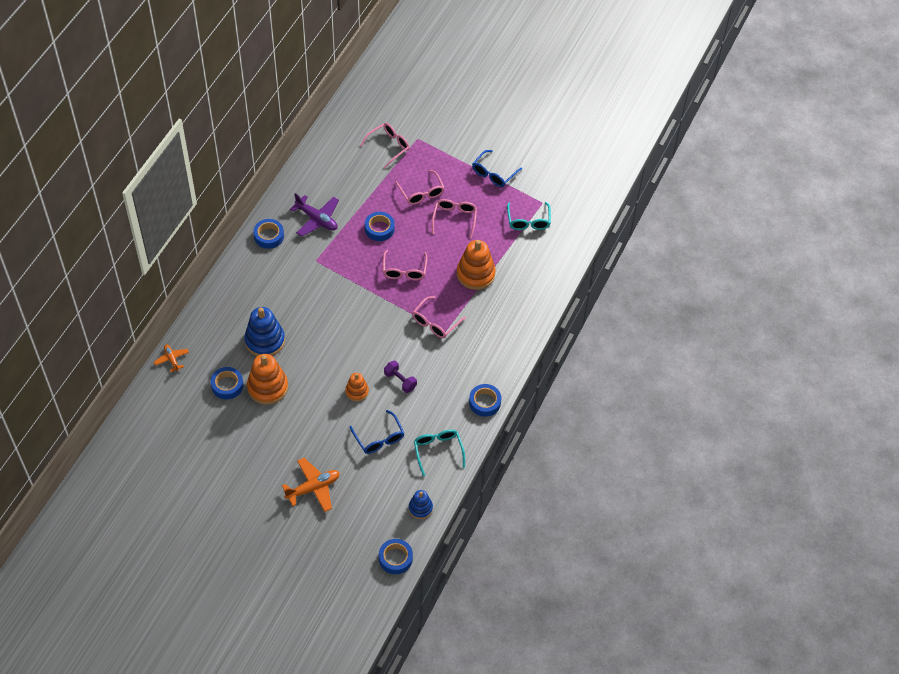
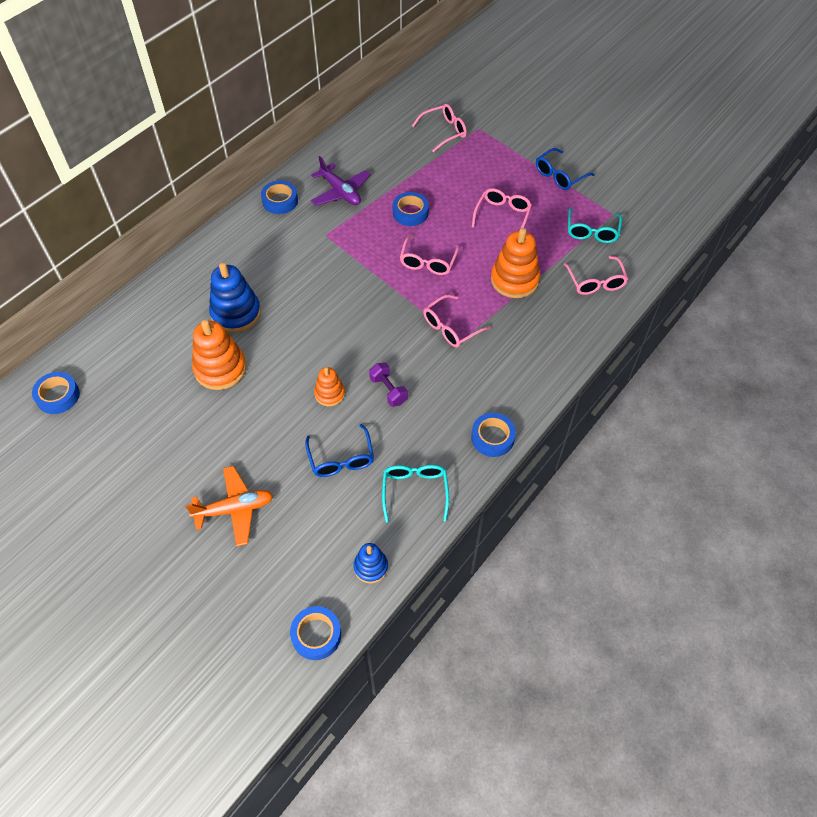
camera: 15 degrees right, 0 degrees up
orange plane [154,345,189,372] -> none
blue tape [211,367,244,399] -> blue tape moved to [32,372,80,414]
pink glasses [395,170,445,205] -> pink glasses moved to [564,256,628,295]

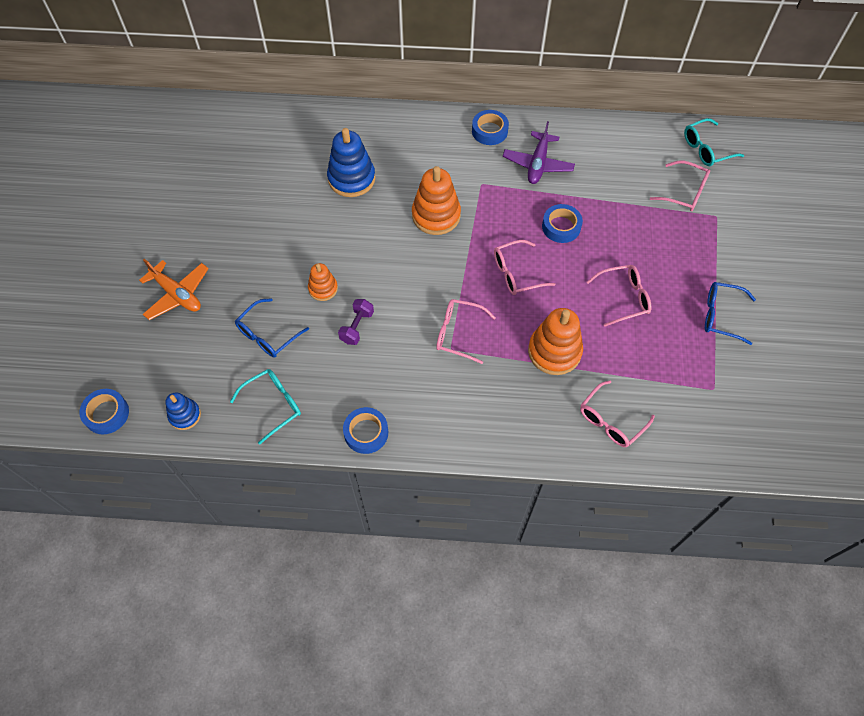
camera: 55 degrees right, 5 degrees up
blue tape [32,372,80,414] -> none
orange stacking toy [192,320,247,390] -> orange stacking toy moved to [412,166,461,235]
turquoise glasses [568,207,622,243] -> turquoise glasses moved to [684,118,744,166]

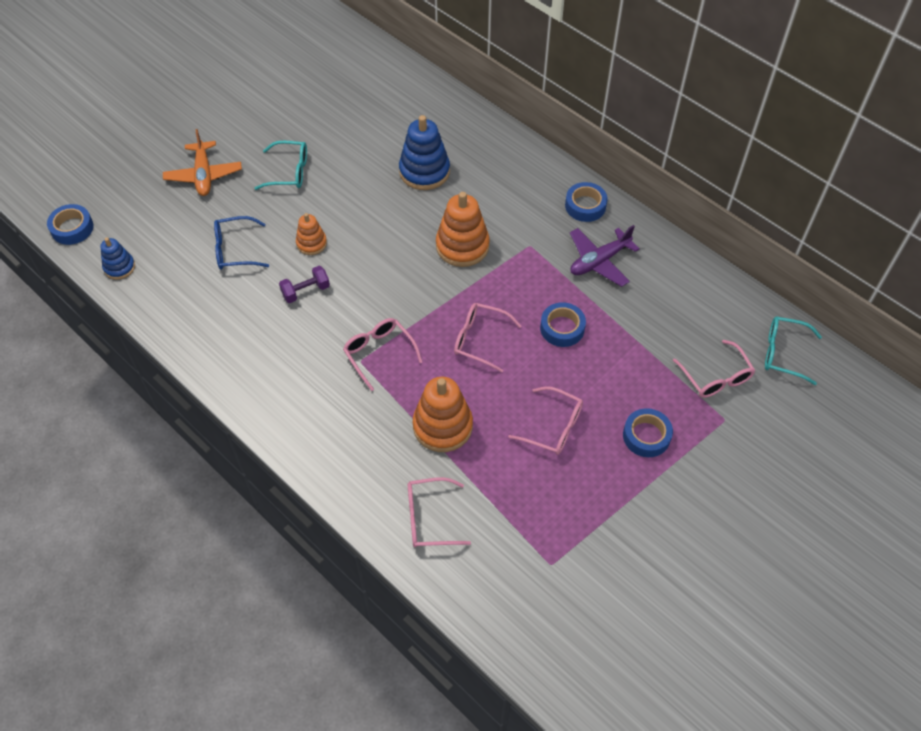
camera: 40 degrees right, 5 degrees down
turquoise glasses [230,369,301,444] -> turquoise glasses moved to [254,141,307,190]
blue tape [343,407,388,454] -> blue tape moved to [623,408,673,457]
blue glasses [705,282,756,345] -> none

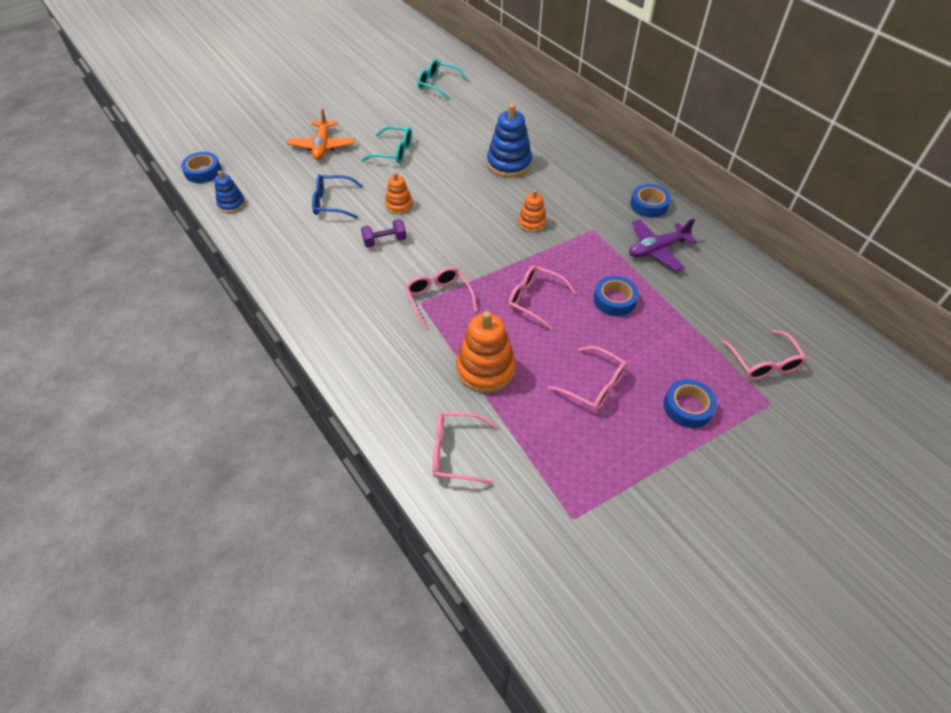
camera: 10 degrees right, 5 degrees down
orange stacking toy [436,192,489,267] -> orange stacking toy [518,190,547,232], size x0.57
turquoise glasses [765,316,822,385] -> turquoise glasses moved to [417,59,468,100]

